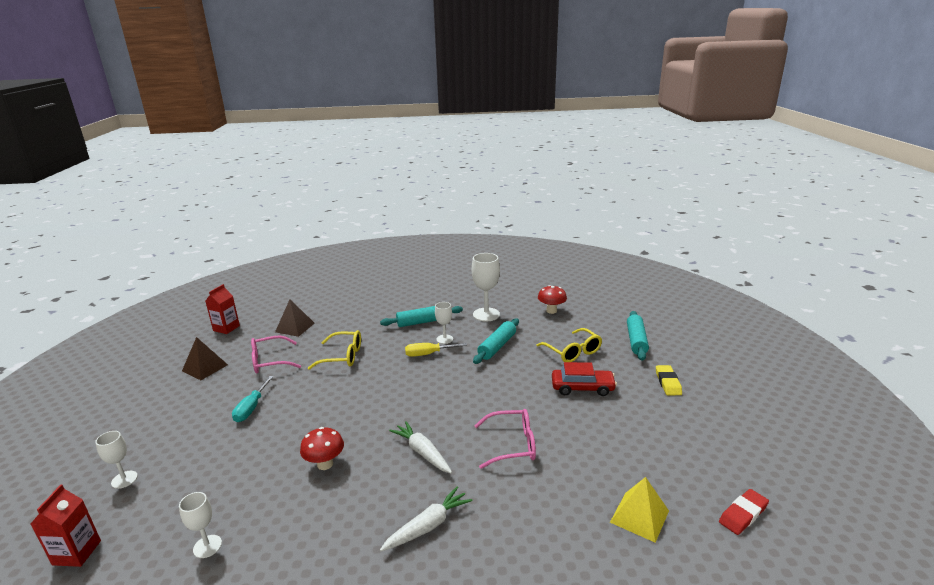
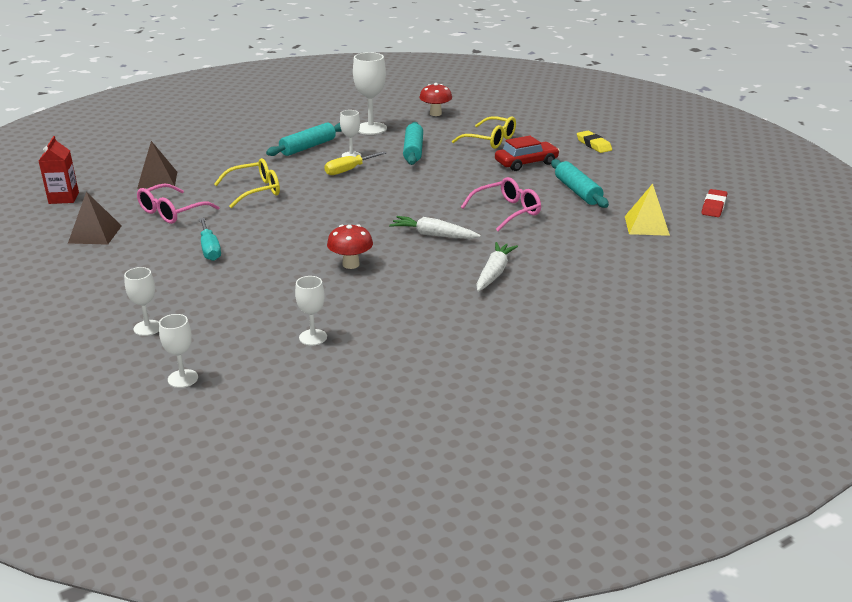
camera: 30 degrees left, 5 degrees up
red carton [31,484,101,567] -> white goblet [159,314,198,388]
turquoise rolling pin [627,311,649,361] -> turquoise rolling pin moved to [551,159,609,208]

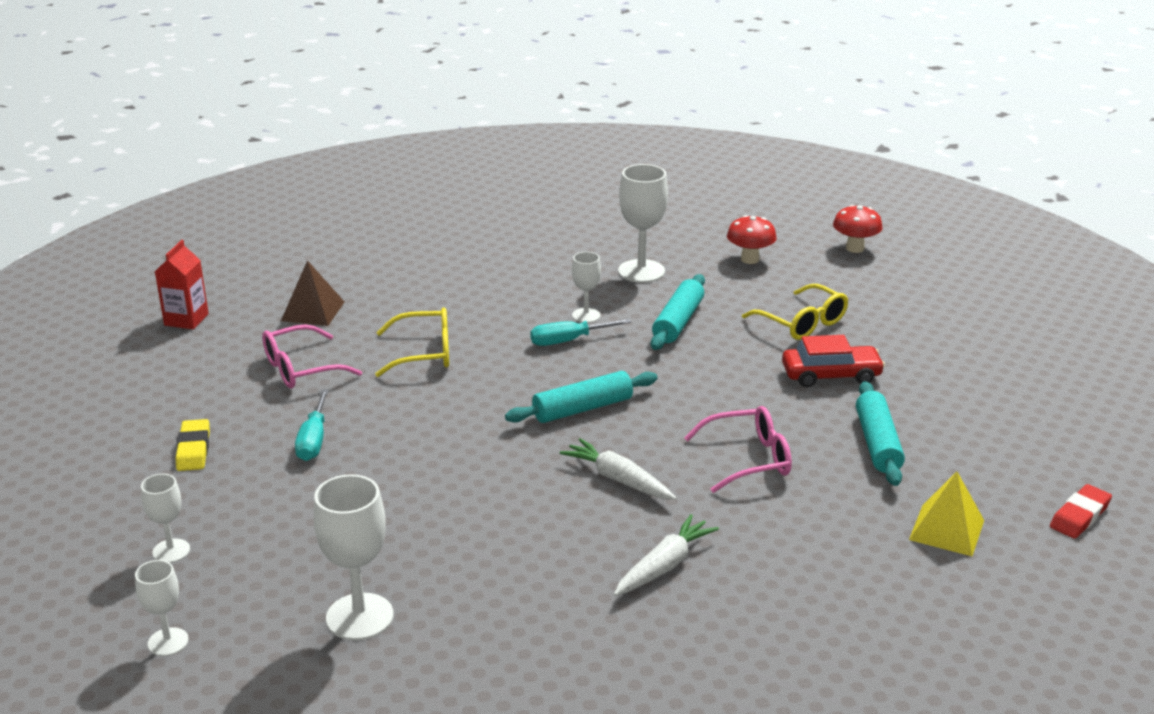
camera: 20 degrees right, 0 degrees up
brown pyramid [68,192,122,245] -> none
turquoise rolling pin [266,122,342,156] -> turquoise rolling pin moved to [505,371,658,423]
white goblet [295,276,327,345] -> white goblet [314,474,394,640], size x1.73
yellow screwdriver [324,151,387,175] -> turquoise screwdriver [530,319,632,346]
red mushroom [327,224,373,269] -> red mushroom moved to [833,205,883,253]
yellow eraser [577,131,612,153] -> yellow eraser moved to [176,419,210,471]

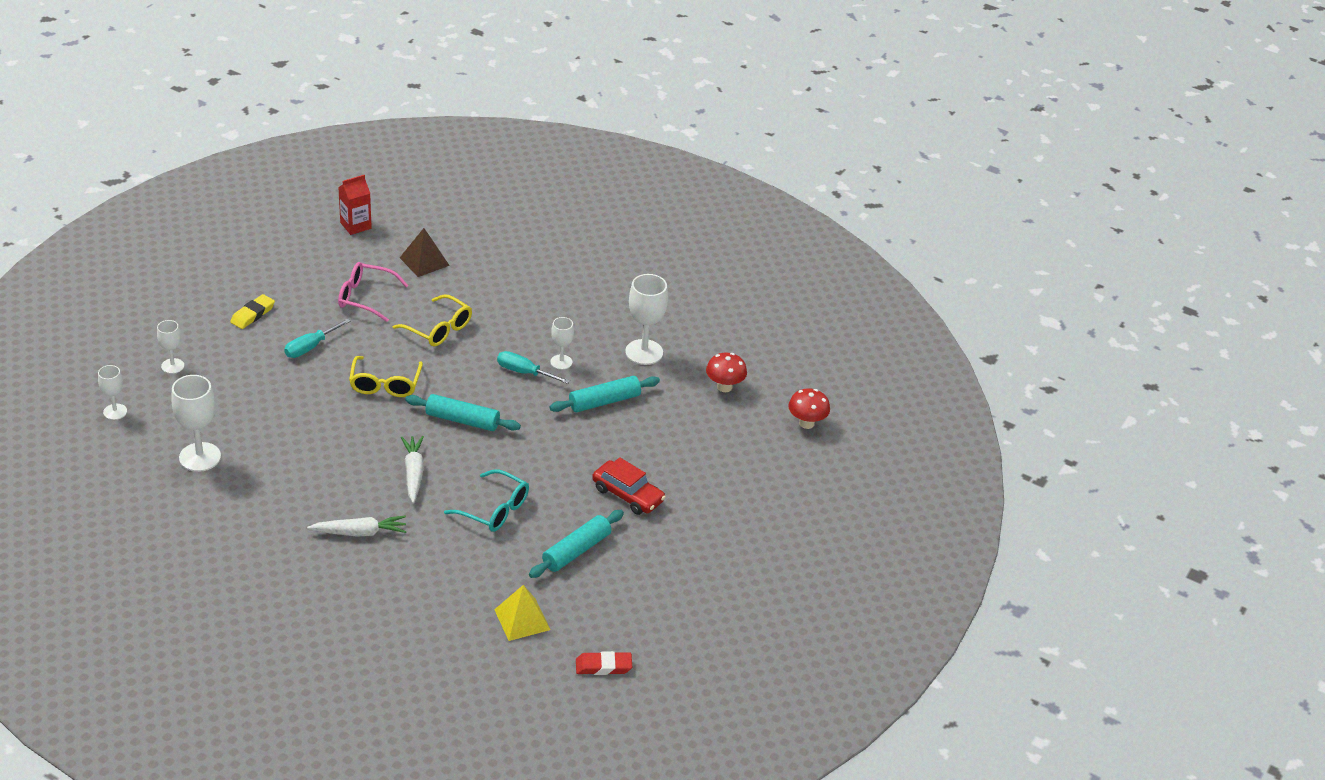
camera: 40 degrees right, 10 degrees up
pink glasses [684,406,792,493] -> turquoise glasses [444,469,529,532]
yellow glasses [742,284,848,340] -> yellow glasses moved to [349,356,423,397]

